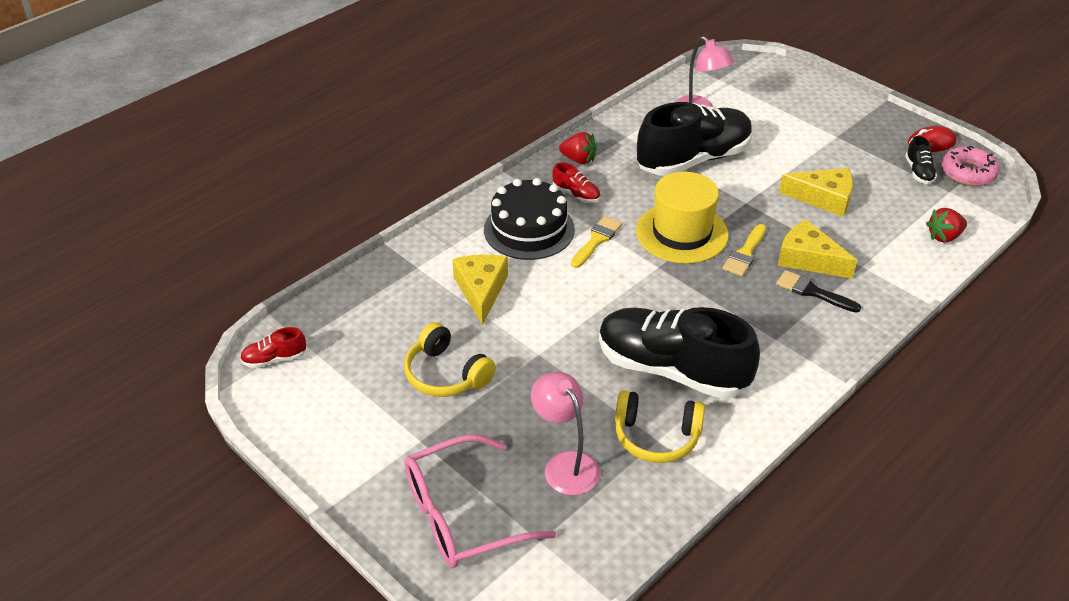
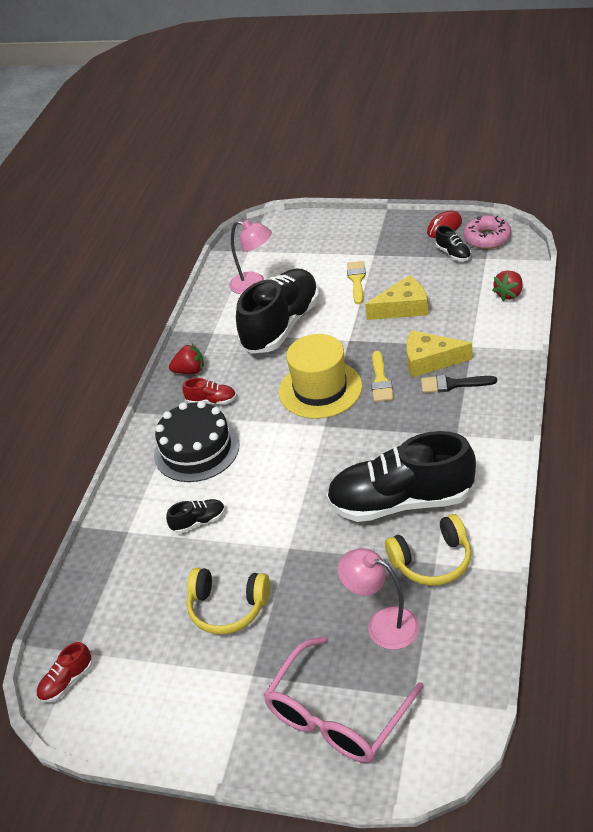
camera: 25 degrees left, 0 degrees up
yellow cheese [452,254,508,325] -> black shoe [166,499,225,534]
yellow brush [571,216,622,268] -> yellow brush moved to [347,261,366,304]

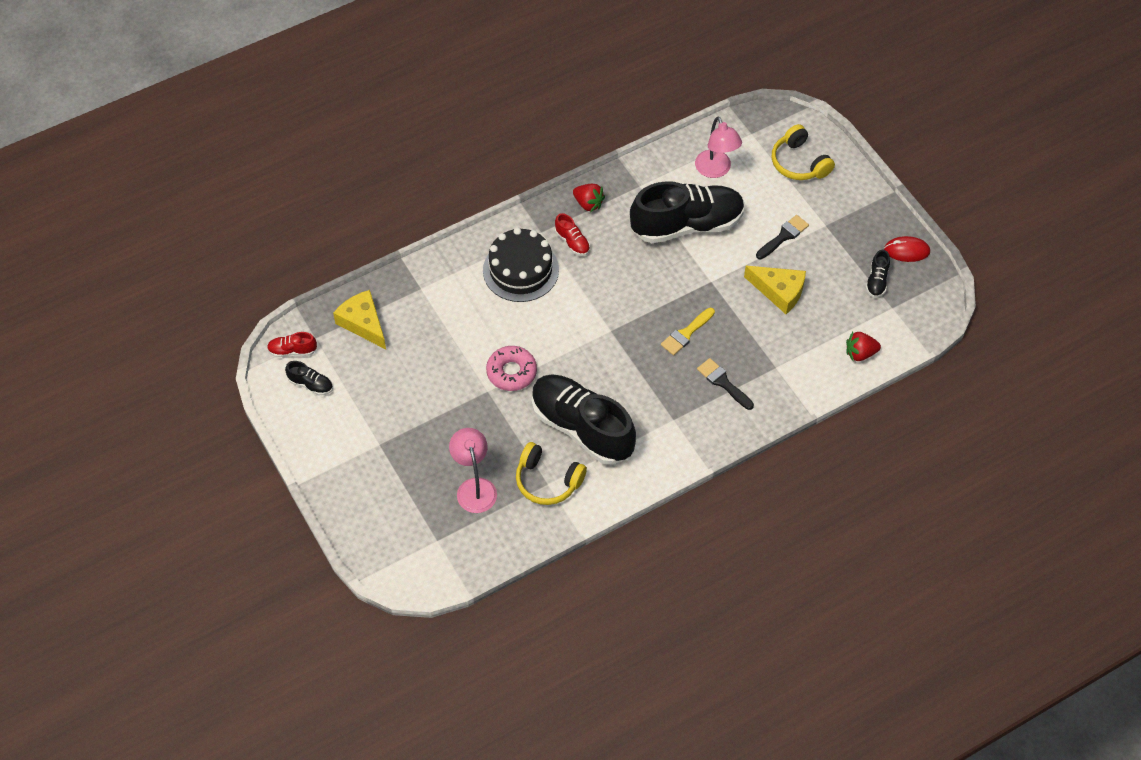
camera: 40 degrees right, 15 degrees up
black shoe [166,499,225,534] -> black shoe moved to [285,361,333,395]
yellow headphones [187,568,270,634] -> yellow headphones moved to [772,124,835,180]
pink glasses [263,636,424,763] -> none
yellow hat [279,334,362,419] -> none
yellow brush [347,261,366,304] -> black brush [756,215,809,259]
yellow cheese [406,330,472,377] -> yellow cheese moved to [333,290,386,349]
pink donut [464,216,511,249] -> pink donut moved to [486,346,537,391]

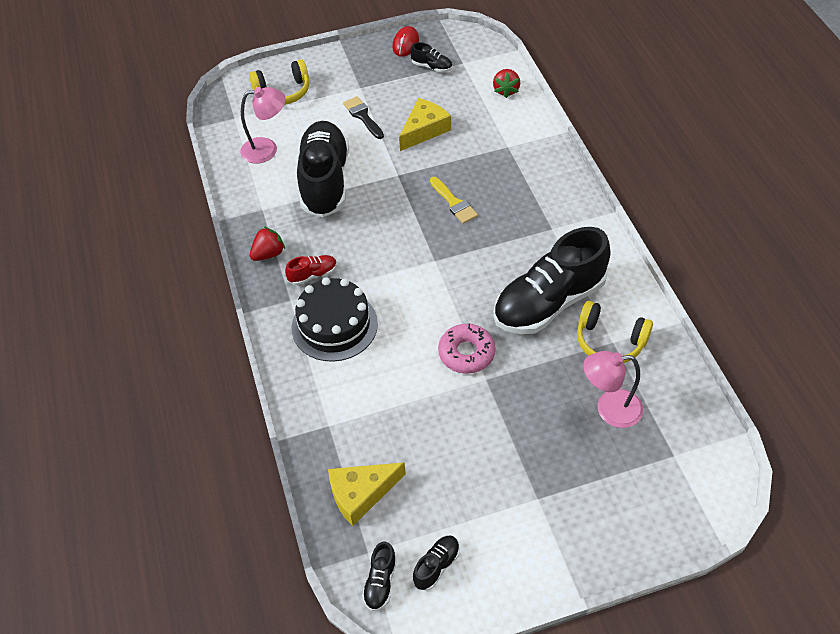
camera: 75 degrees left, 5 degrees down
red shoe [267,332,317,357] -> black shoe [362,542,397,611]
yellow headphones [516,442,587,505] -> yellow headphones turned 75 degrees clockwise [577,301,653,363]
black brush [697,358,754,410] -> none

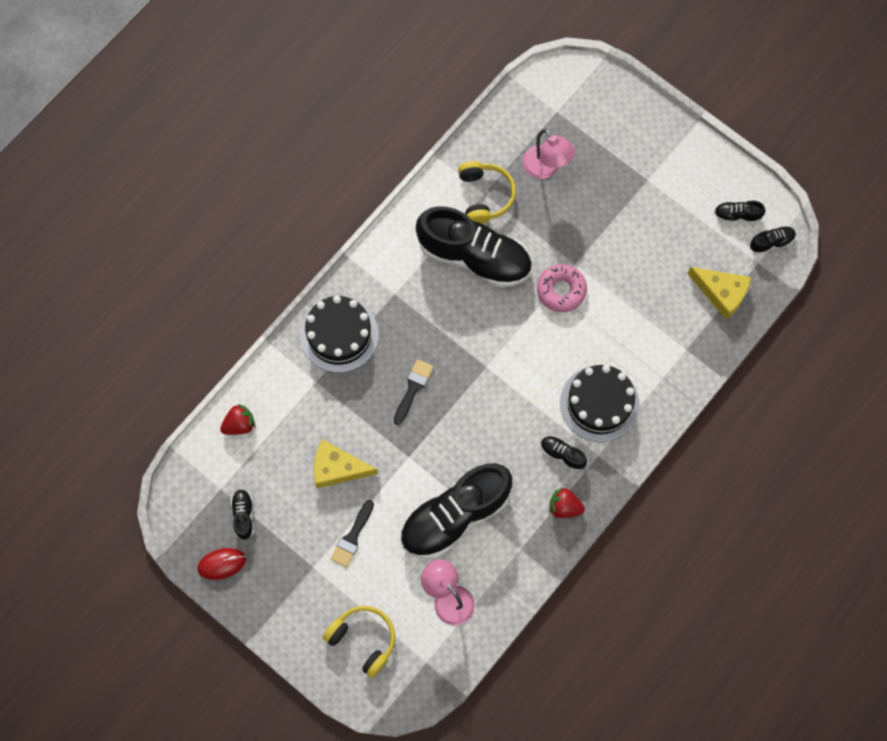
camera: 125 degrees left, 20 degrees up
red shoe [285,255,337,285] -> black shoe [541,436,587,471]
yellow brush [430,177,478,224] -> black brush [394,359,434,425]
none -> black cake [300,296,379,373]

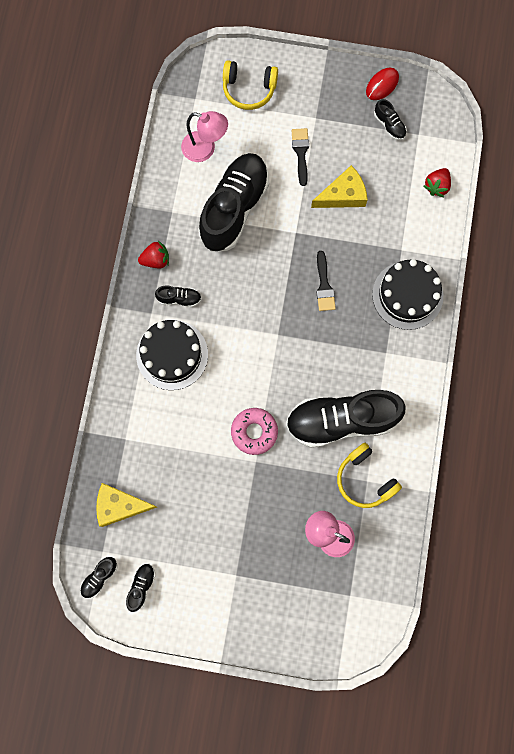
camera: 150 degrees right, 5 degrees up
black shoe [714,201,765,223] -> black shoe turned 45 degrees counterclockwise [126,564,156,612]

